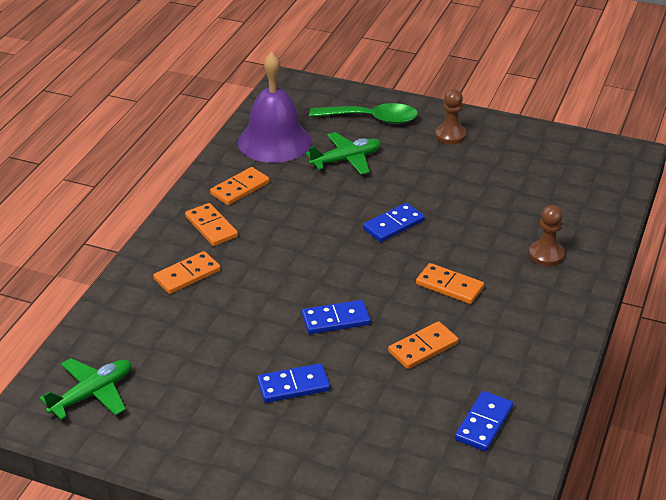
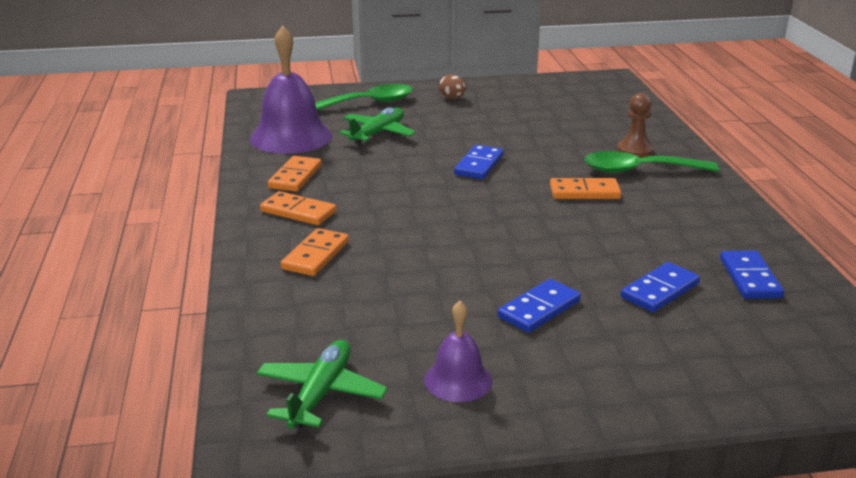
camera: 30 degrees left, 10 degrees down
blue domino [302,300,371,334] -> blue domino moved to [621,262,700,312]
orange domino [388,321,459,369] -> none
brown pawn [435,89,467,144] -> brown egg [439,74,466,99]
none -> purple bell [424,301,493,402]
none -> green spoon [584,151,719,173]

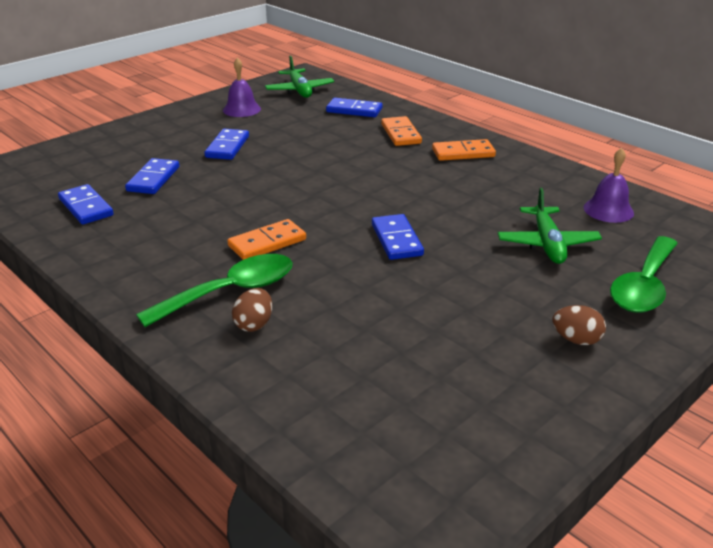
camera: 145 degrees right, 5 degrees up
purple bell [250,26,332,154] -> purple bell [583,148,634,223], size x0.53
orange domino [267,156,322,192] -> none
brown pawn [617,93,654,158] -> brown egg [232,288,272,332]
none -> blue domino [326,98,382,117]

